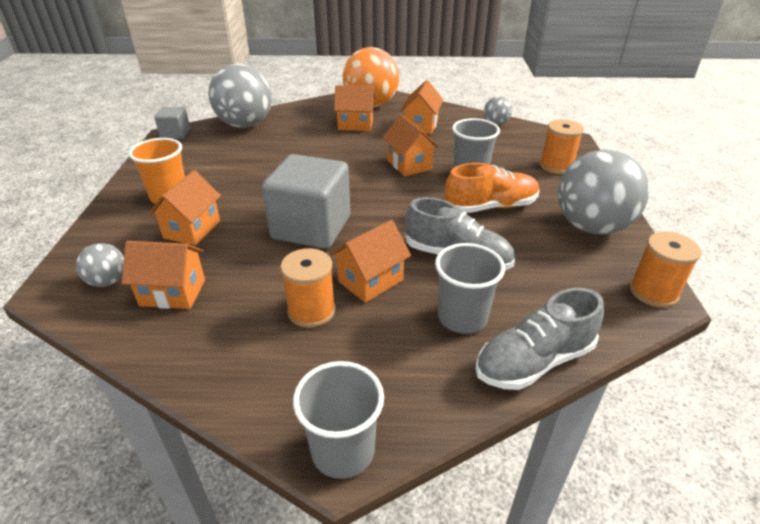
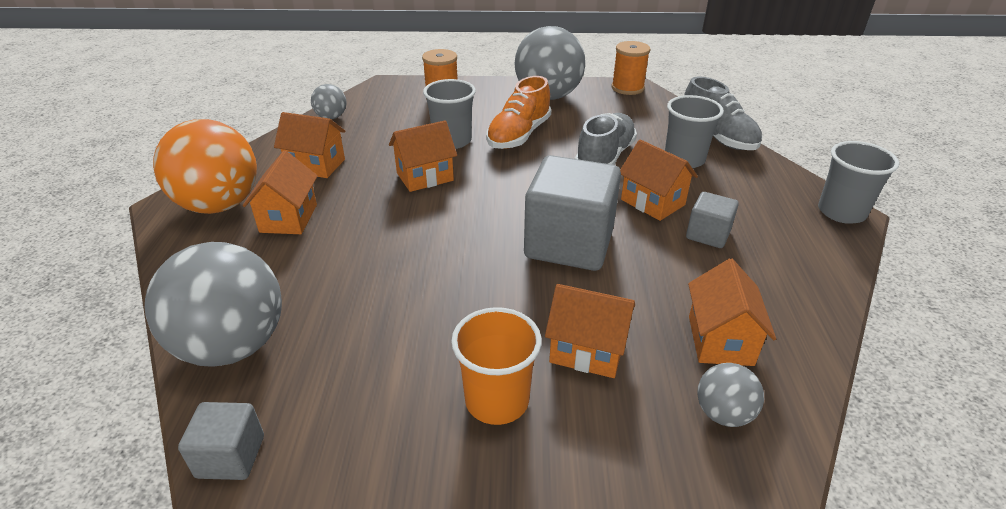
camera: 90 degrees left, 0 degrees up
orange spool [280,248,335,328] -> grey cube [686,192,739,248]
orange shoe [445,163,539,213] -> orange shoe turned 135 degrees counterclockwise [486,76,551,149]

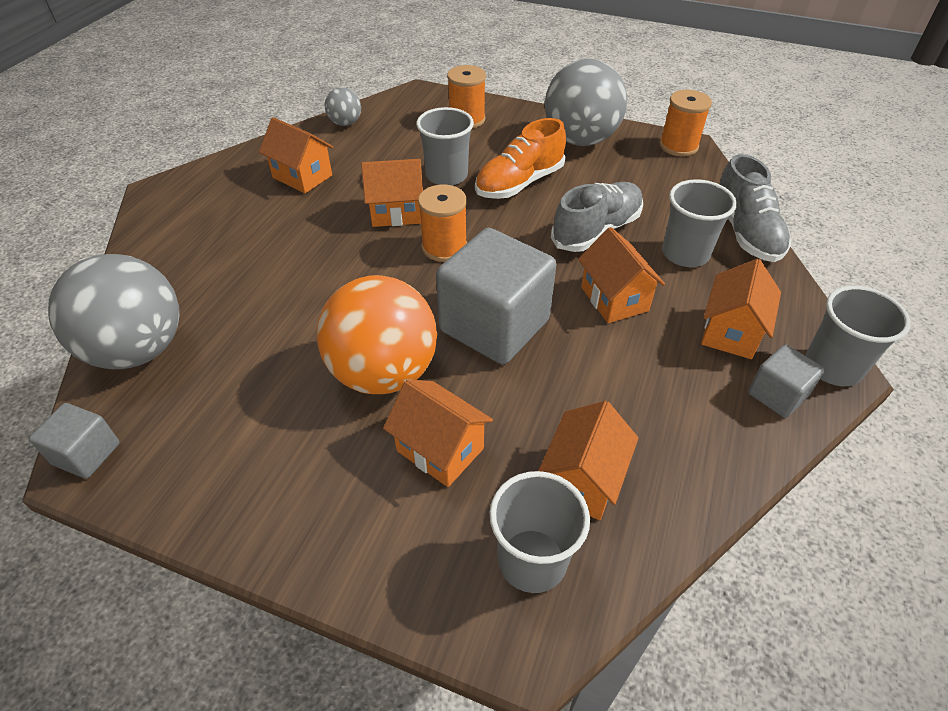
camera: 20 degrees right, 10 degrees up
orange ball [153,119,257,214] -> orange ball moved to [317,275,437,394]
orange house [243,151,318,234] -> orange house moved to [701,259,781,359]
orange cup [451,307,542,425] -> none
grey cube [686,192,739,248] -> grey cube moved to [748,344,825,418]
grey ball [697,363,764,427] -> grey cup [489,471,590,593]
none -> orange spool [418,185,467,262]

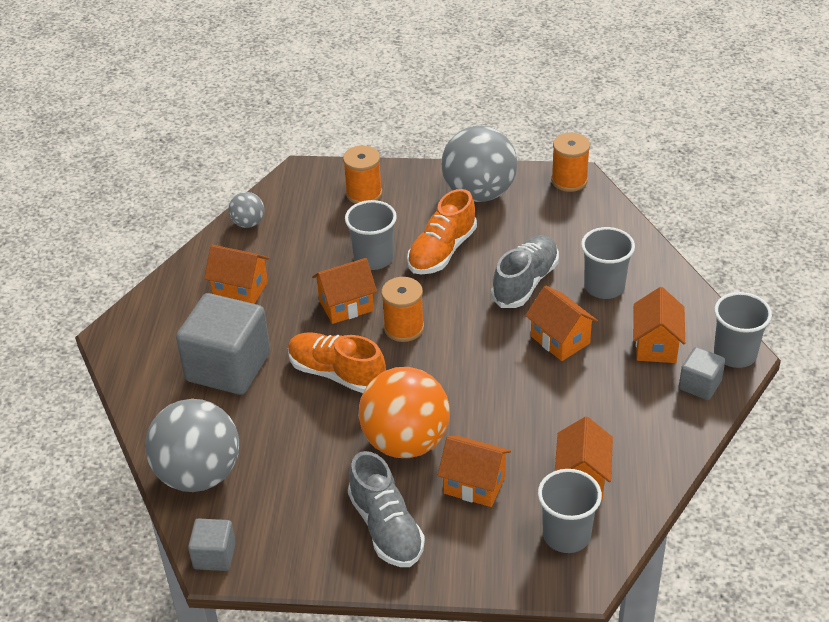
camera: 15 degrees left, 5 degrees down
grey cube [436,228,556,365] -> grey cube moved to [176,293,270,395]
grey shoe [719,154,792,262] -> grey shoe moved to [348,451,425,567]
none -> orange shoe [288,332,386,393]

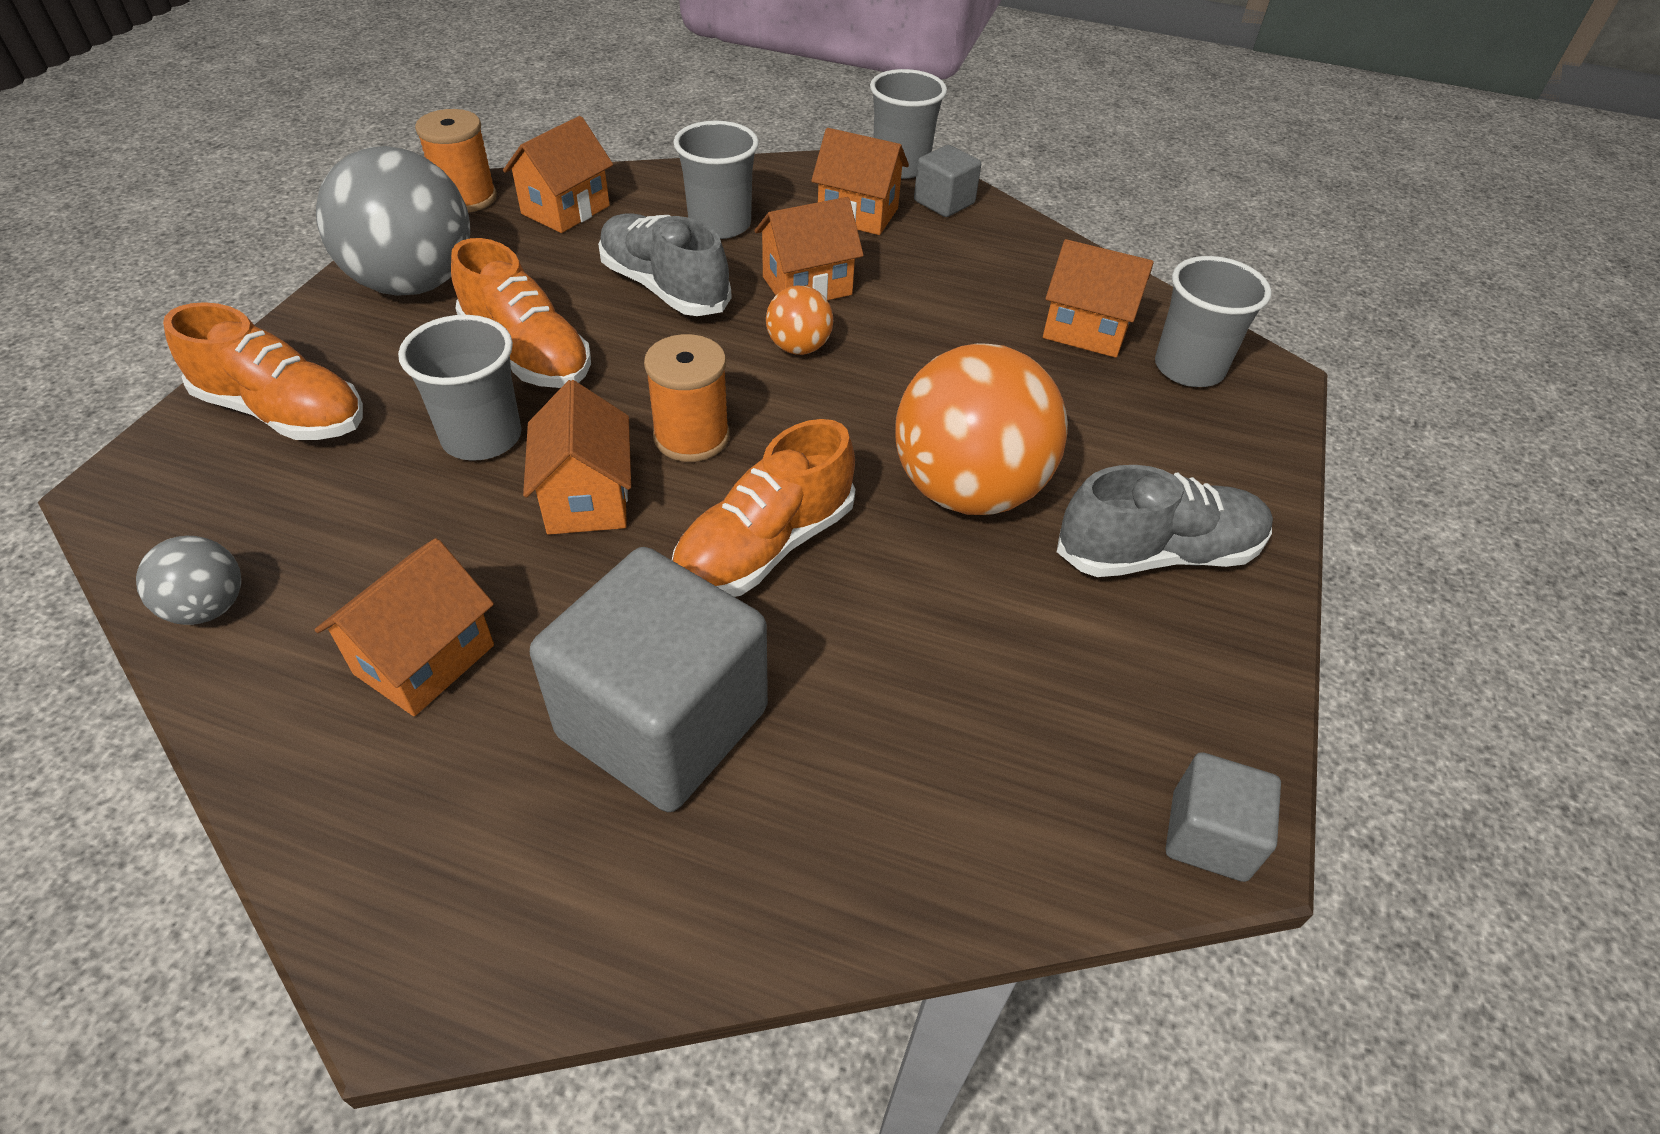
camera: 80 degrees left, 5 degrees up
grey ball [145,399,239,492] -> none
orange spool [343,146,382,204] -> orange shoe [163,302,363,440]
orange house [438,436,511,507] -> orange house moved to [503,116,613,233]
none -> orange ball [766,286,833,355]

